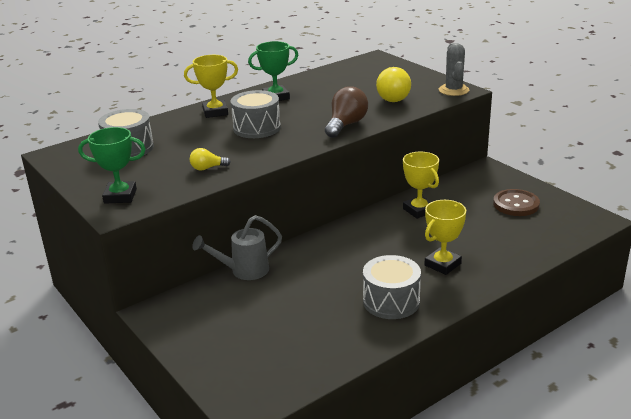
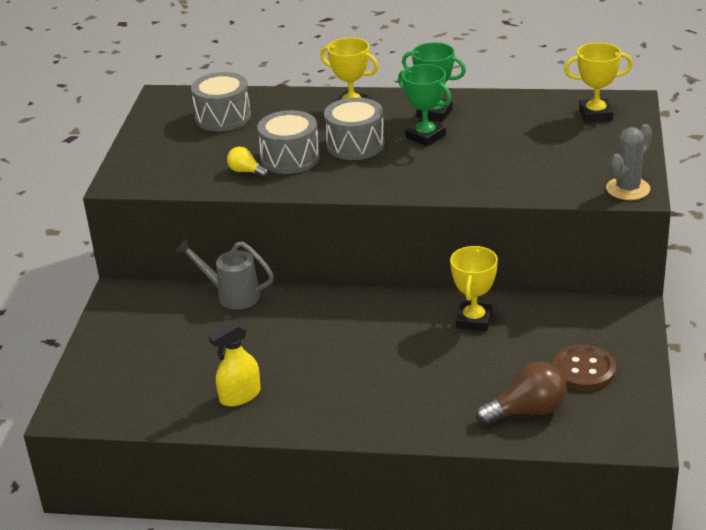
camera: 45 degrees right, 5 degrees up
green trophy [78,127,146,203] -> green trophy moved to [398,64,451,146]
brown light bulb [325,86,368,138] -> brown light bulb moved to [476,362,567,425]
grey drum [363,255,421,319] -> grey drum moved to [257,110,320,174]
yellow light bulb [376,67,411,102] -> none
yellow trophy [425,200,466,275] -> yellow trophy moved to [564,43,633,122]
none -> yellow spray bottle [209,323,261,406]

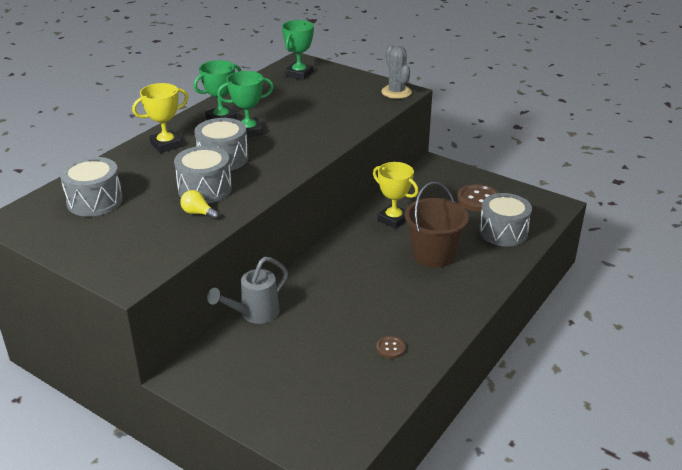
camera: 65 degrees left, 0 degrees up
yellow spray bottle [209,323,261,406] -> brown button [376,336,406,359]
yellow light bulb [227,147,268,177] -> yellow light bulb turned 60 degrees clockwise [180,190,219,220]
brown light bulb [476,362,567,425] -> grey drum [479,193,532,247]
yellow trophy [564,43,633,122] -> green trophy [282,20,314,80]
none -> brown bucket [405,182,469,268]

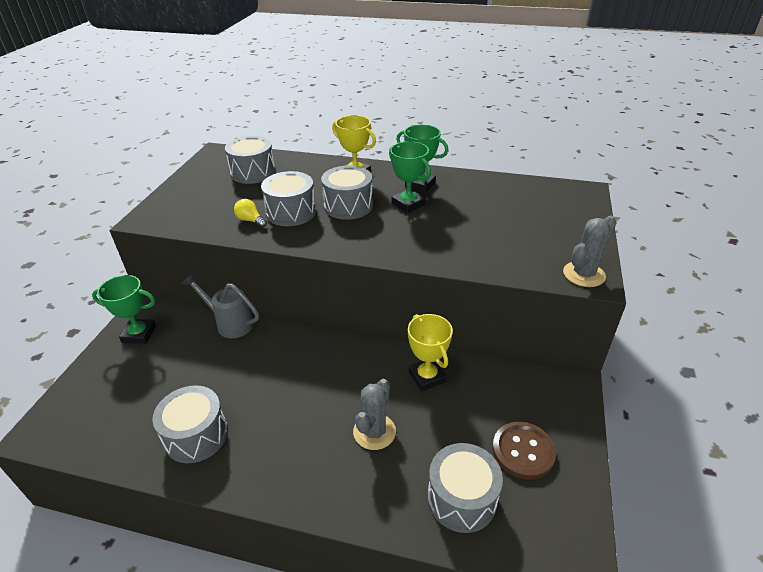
camera: 70 degrees right, 5 degrees up
yellow light bulb [180,190,219,220] -> yellow light bulb turned 60 degrees counterclockwise [234,199,267,227]
green trophy [282,20,314,80] -> green trophy moved to [92,275,156,344]
yellow trophy [373,162,419,229] -> yellow trophy turned 45 degrees counterclockwise [408,314,453,392]
brown button [376,336,406,359] -> grey drum [152,385,228,463]
brown bucket [405,182,469,268] -> grey cactus [353,379,396,450]

